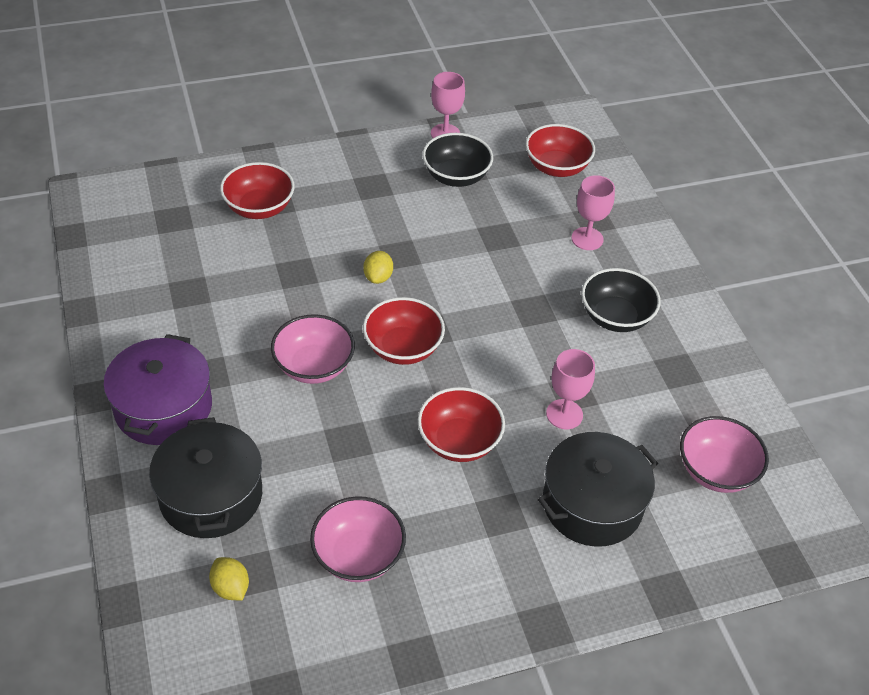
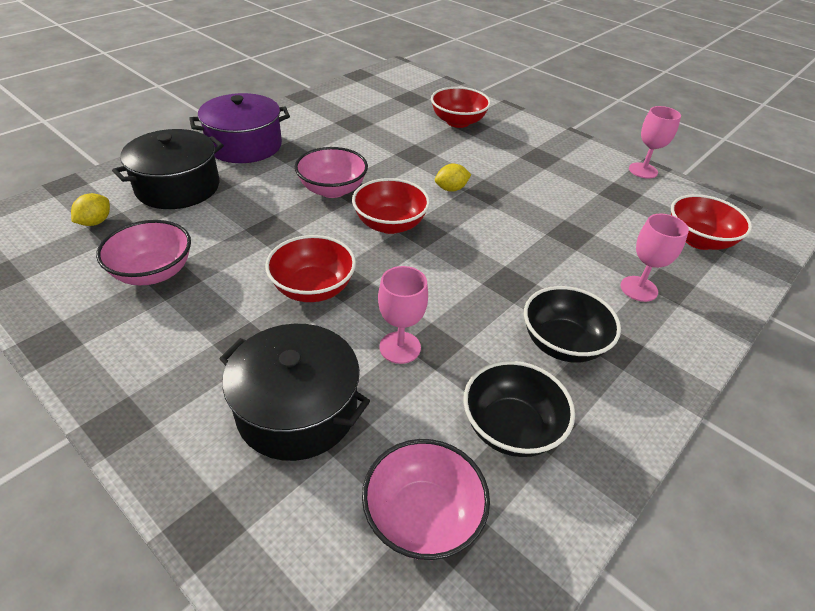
camera: 60 degrees right, 5 degrees down
black bowl [422,133,493,187] -> black bowl moved to [463,361,575,457]

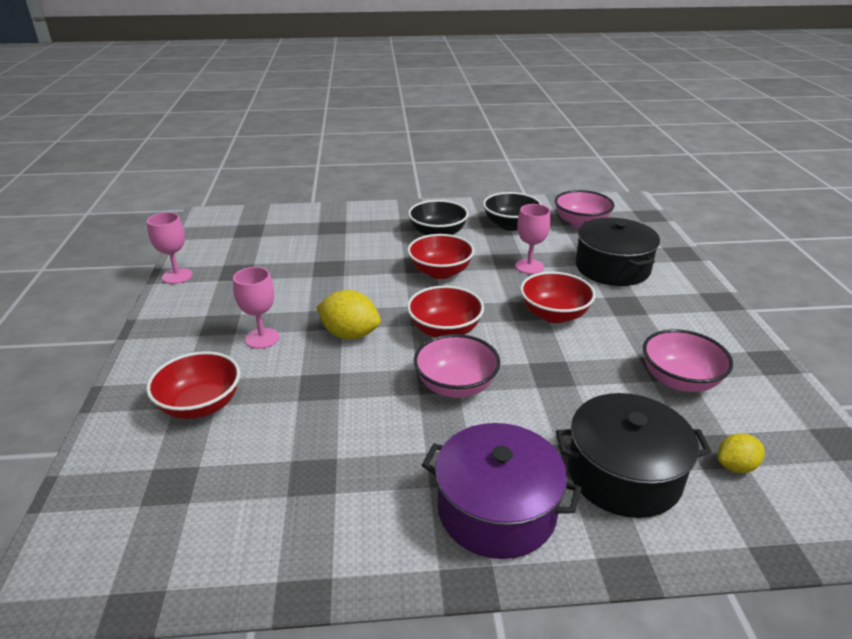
camera: 135 degrees left, 10 degrees down
yellow lemon [435,163,471,192] -> yellow lemon [316,290,381,340], size x1.64
pink goblet [621,214,689,302] -> pink goblet moved to [233,267,279,349]
red bowl [671,194,752,250] -> red bowl moved to [407,234,474,279]

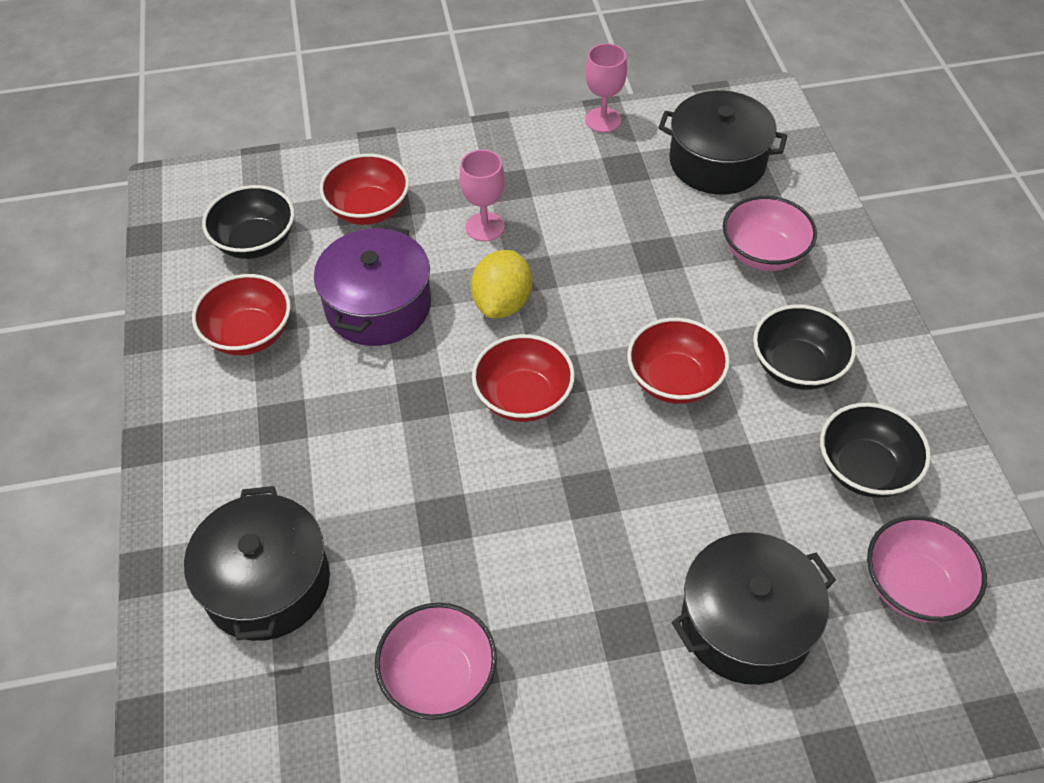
camera: 85 degrees right, 20 degrees up
pink bowl [413,334,500,398] -> pink bowl moved to [723,196,817,271]
purple pot [422,423,582,559] -> purple pot moved to [314,225,431,346]
pink goblet [515,204,551,274] -> none
red bowl [520,272,596,323] -> red bowl moved to [192,274,291,356]
yellow lemon [718,433,765,473] -> none
none -> black bowl [202,185,294,259]
none -> black pot [658,91,787,194]

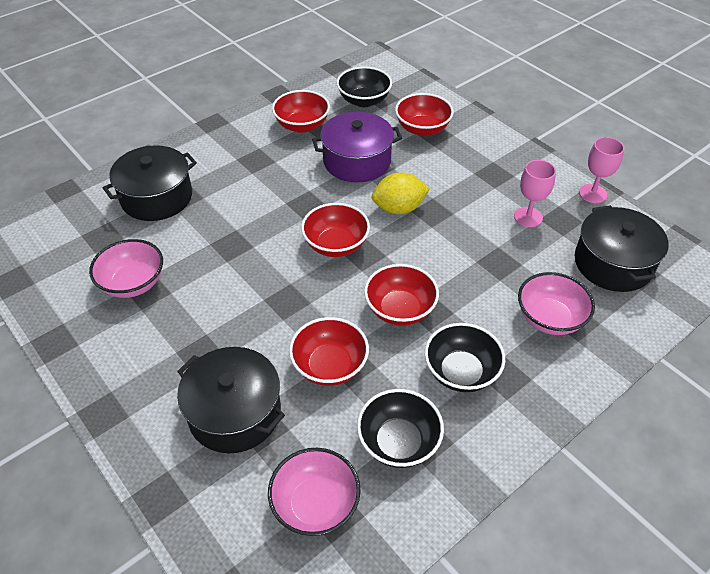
camera: 60 degrees right, 5 degrees down
pink goblet [459,150,505,242] -> pink goblet moved to [514,160,556,227]
none -> red bowl [289,317,369,386]

